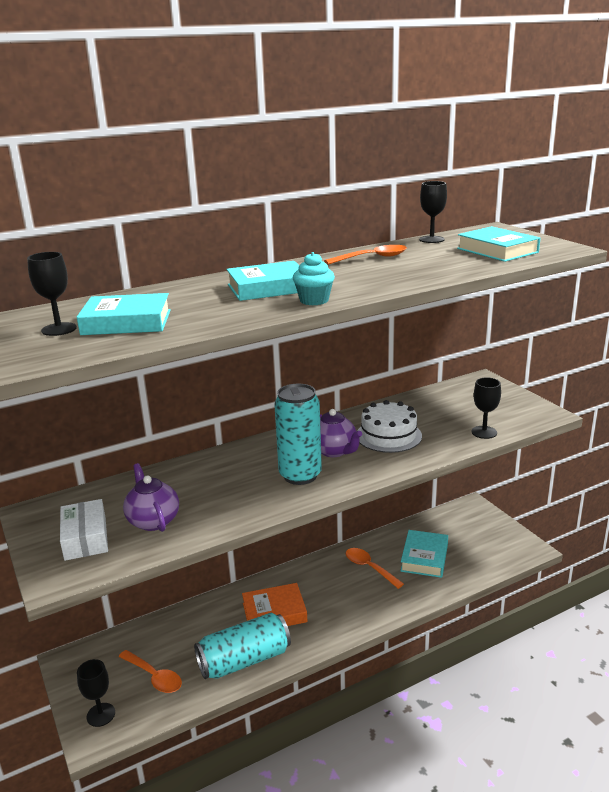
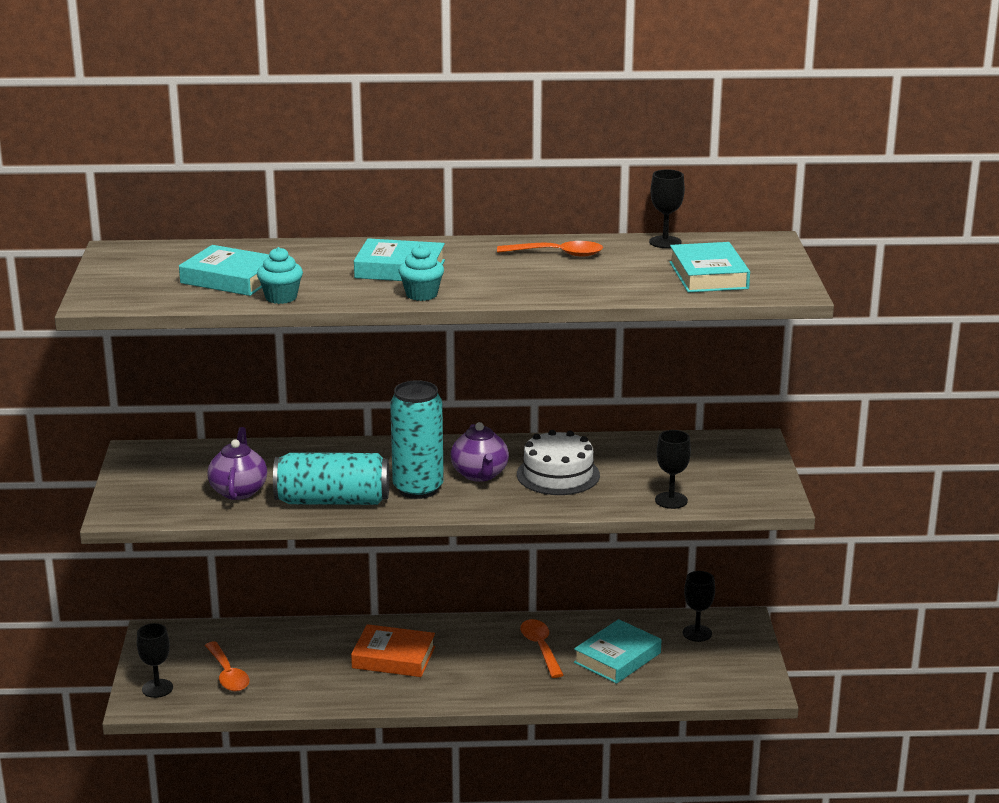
camera: 25 degrees right, 0 degrees up
black goblet [27,252,77,336] -> black goblet moved to [683,571,715,642]
white box [60,499,108,561] -> none
turquoise can [194,613,291,679] -> turquoise can moved to [273,453,389,505]
none -> turquoise cupcake [257,247,303,304]

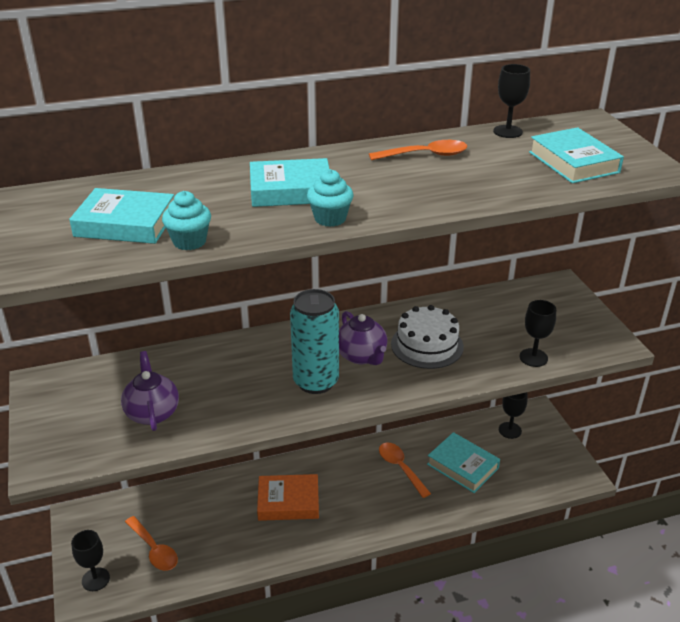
camera: 15 degrees left, 10 degrees up
turquoise can [273,453,389,505] -> none
turquoise book [574,619,661,684] -> turquoise book turned 75 degrees counterclockwise [427,432,500,493]

